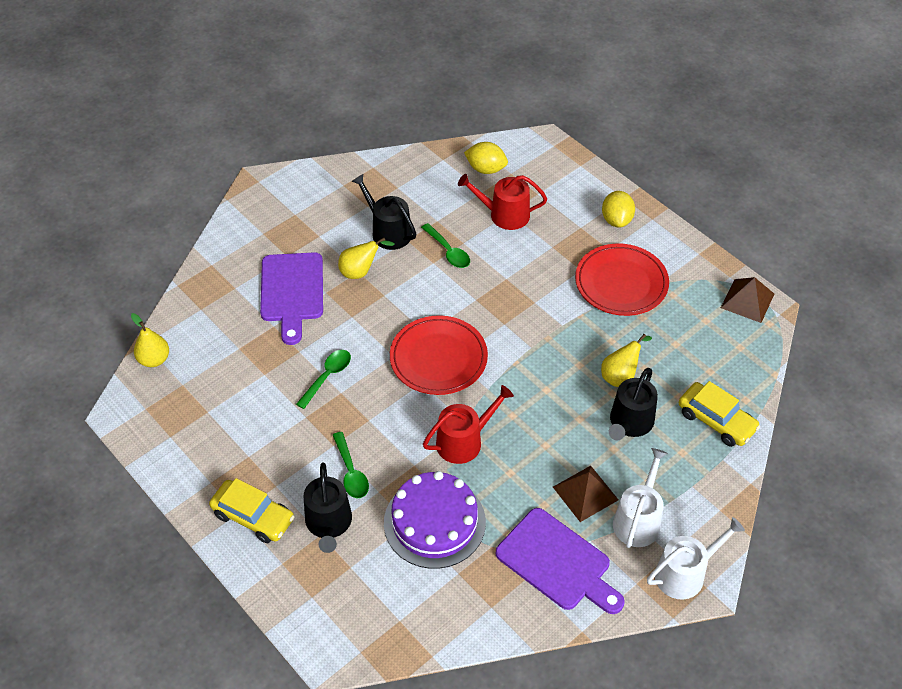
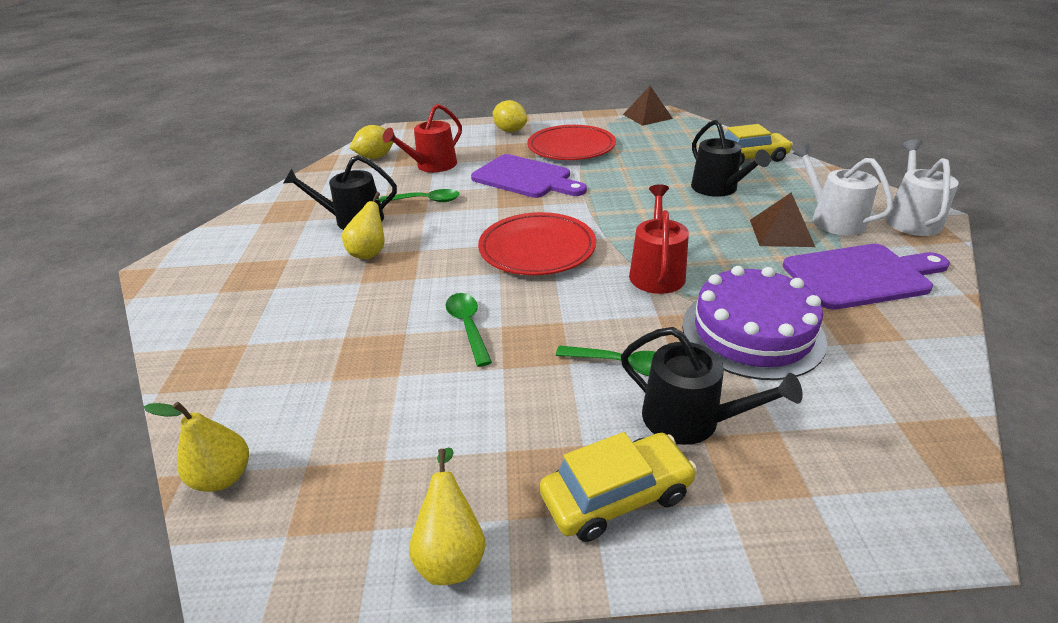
camera: 50 degrees left, 15 degrees down
purple cutting board [260,252,323,345] -> purple cutting board moved to [471,154,587,198]
yellow pear [601,334,652,387] -> yellow pear moved to [409,447,486,585]

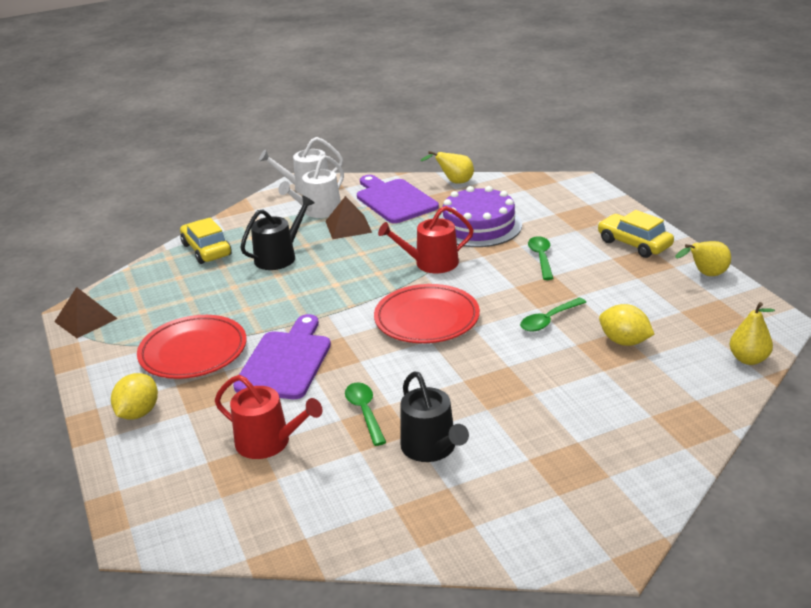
camera: 110 degrees left, 5 degrees down
yellow pear [342,192,389,259] -> yellow pear moved to [420,151,474,184]
yellow lemon [350,125,393,159] -> yellow lemon moved to [599,304,654,346]
black watering can [621,327,803,445] -> none

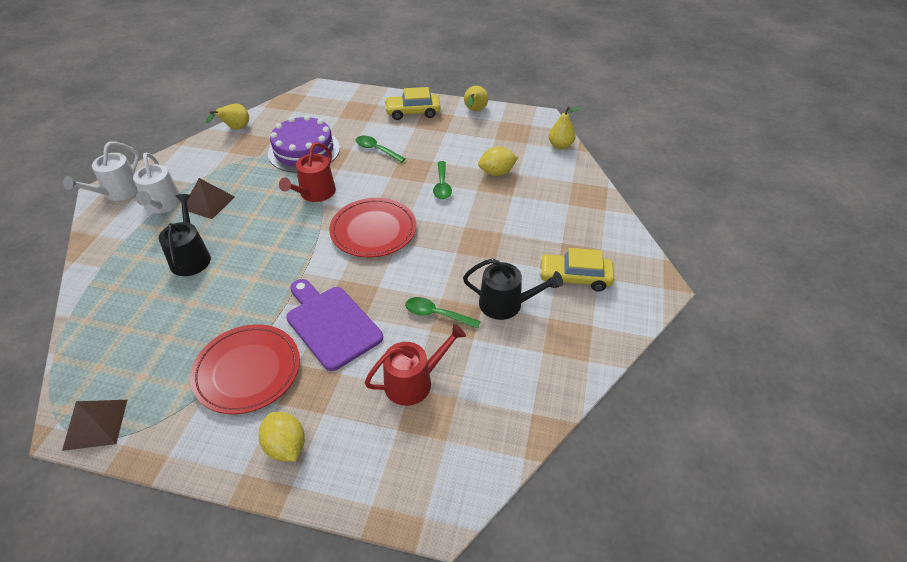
camera: 55 degrees left, 15 degrees up
yellow car [180,218,232,264] -> yellow car moved to [539,248,614,292]
purple cutting board [357,175,439,223] -> none

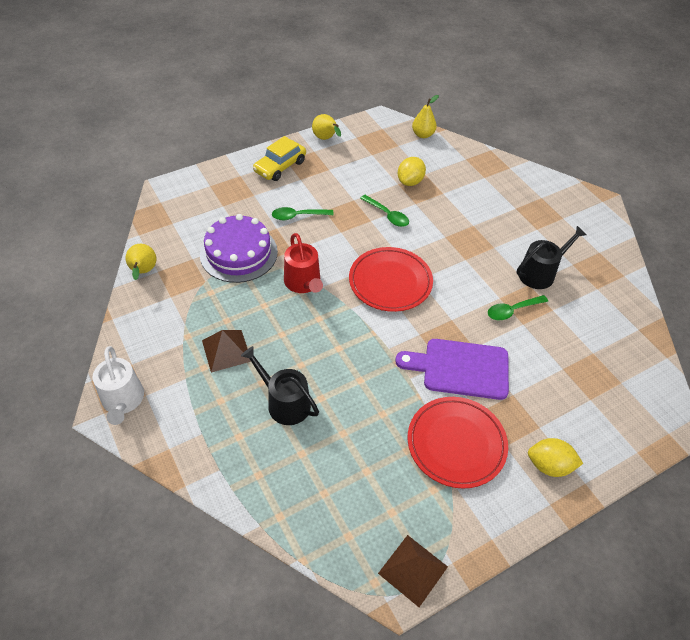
camera: 45 degrees left, 5 degrees up
white watering can [133,153,181,214] -> none
red watering can [365,324,466,406] -> none
yellow car [539,248,614,292] -> none

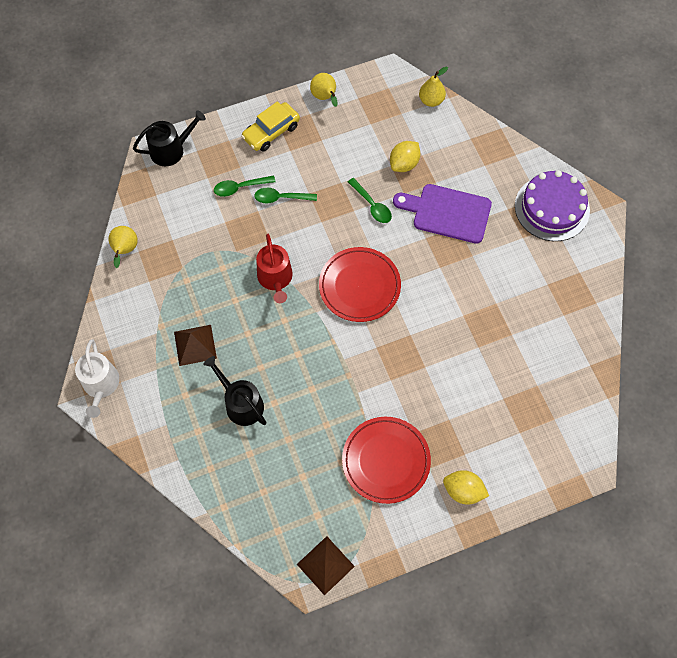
camera: 10 degrees right, 15 degrees up
purple cake [200,214,278,283] -> purple cake moved to [515,170,590,241]
purple cutting board [395,339,509,400] -> purple cutting board moved to [393,184,492,244]
green spoon [488,295,548,320] -> green spoon moved to [214,175,276,197]
black watering can [516,226,586,289] -> black watering can moved to [133,110,206,166]

